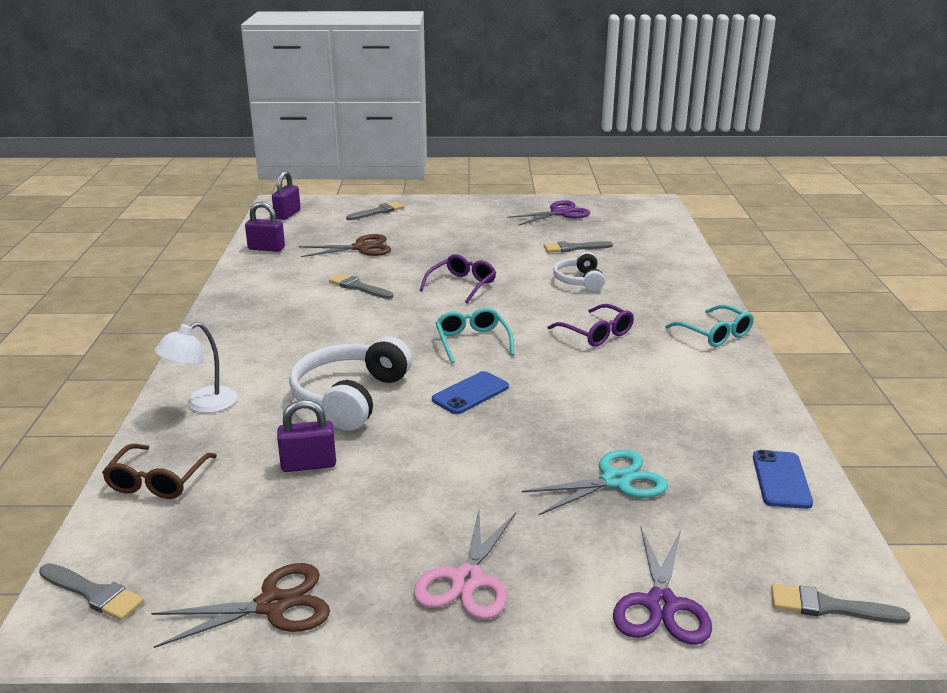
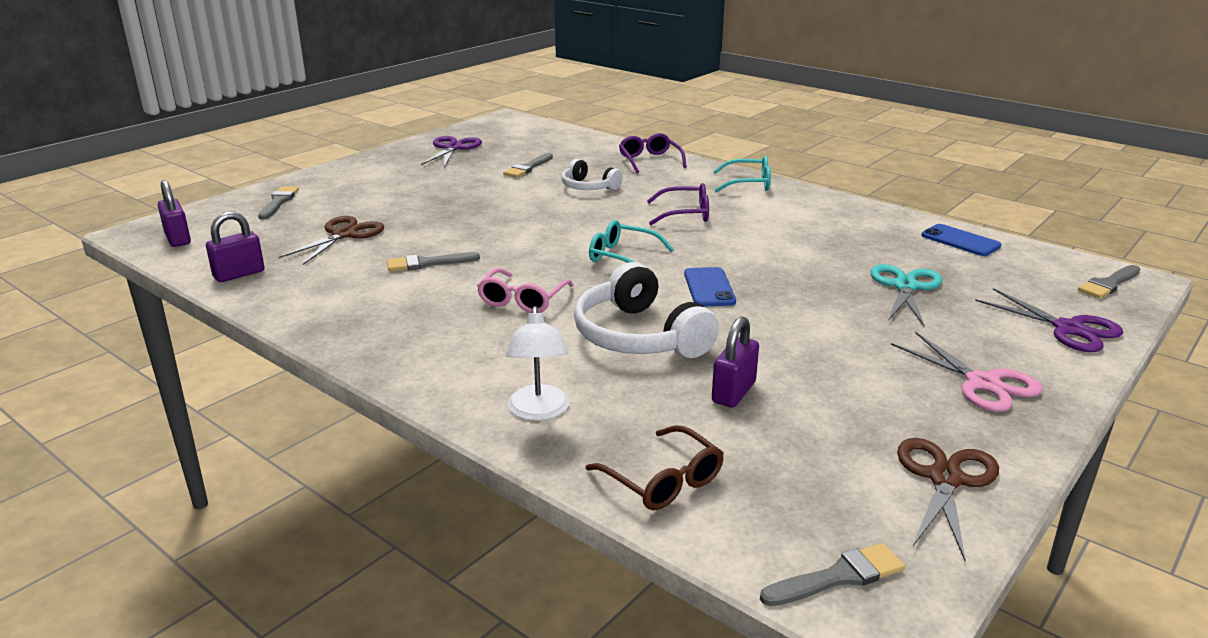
camera: 50 degrees left, 0 degrees up
purple glasses [420,254,496,304] -> purple glasses moved to [619,133,687,173]
none -> pink glasses [477,268,574,313]

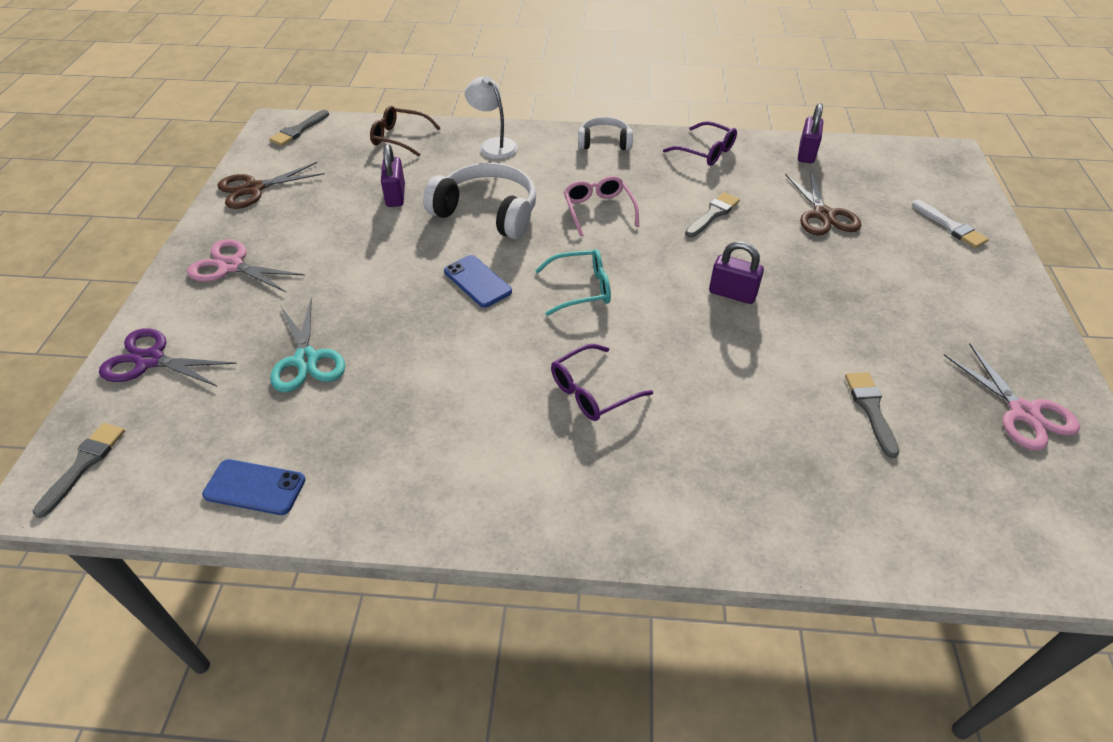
camera: 145 degrees right, 20 degrees up
purple padlock [158,180,191,247] -> purple padlock moved to [709,241,764,304]
grey brush [258,186,299,220] -> white brush [912,200,989,248]
purple scissors [421,136,482,167] -> pink scissors [944,344,1080,450]
white headphones [562,159,623,190] -> white headphones moved to [578,117,633,150]
purple glasses [619,133,687,173] -> purple glasses moved to [663,121,737,166]
turquoise glasses [713,156,771,192] -> none
brown scissors [897,438,999,561] -> brown scissors turned 75 degrees clockwise [218,162,324,209]

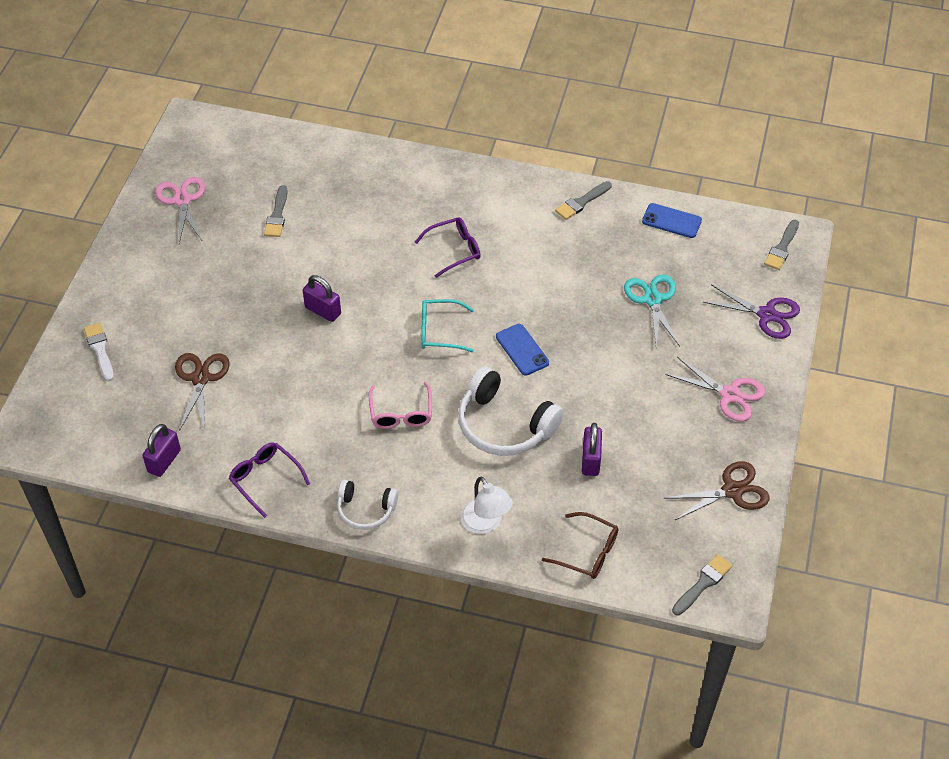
camera: 170 degrees left, 5 degrees up
grey brush [685,192,740,237] -> grey brush moved to [555,181,612,220]

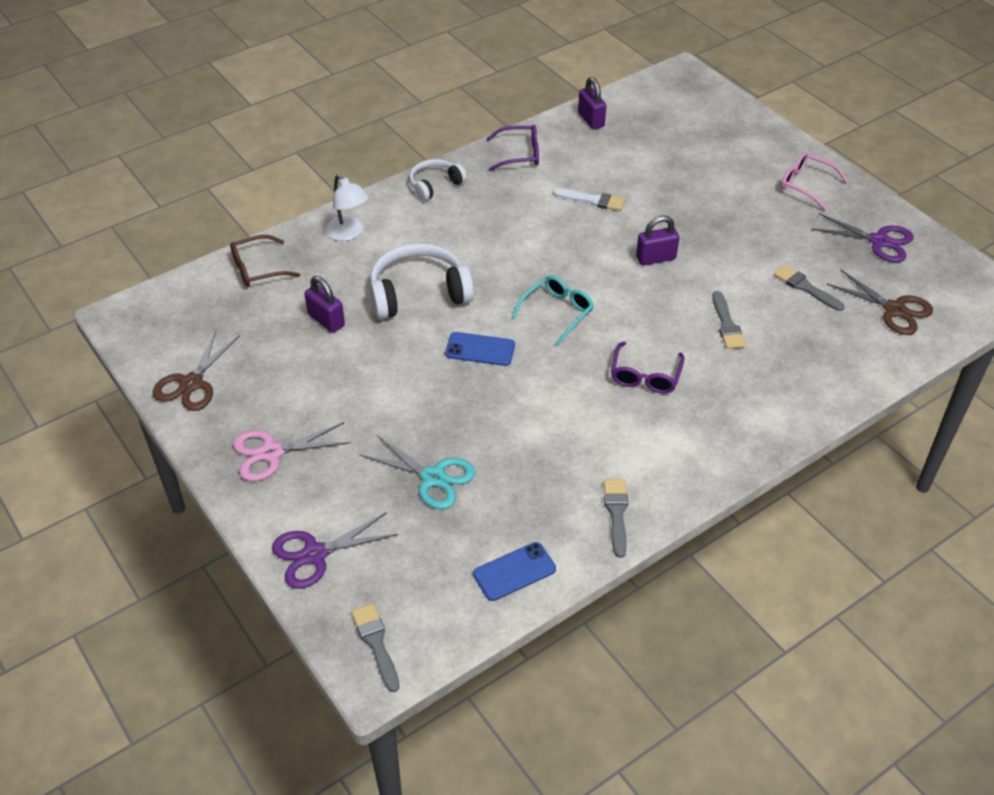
camera: 130 degrees right, 5 degrees down
white brush [84,323,114,381] -> white brush moved to [553,188,625,211]
pink scissors [155,177,205,243] -> purple scissors [812,213,914,263]
brown scissors [175,353,230,431] -> brown scissors moved to [827,270,933,335]
pink glasses [369,382,432,429] -> pink glasses moved to [781,152,848,210]
white lamp [461,477,513,534] -> white lamp turned 135 degrees counterclockwise [325,174,369,241]
grey brush [672,554,733,615] -> grey brush moved to [712,291,746,349]

